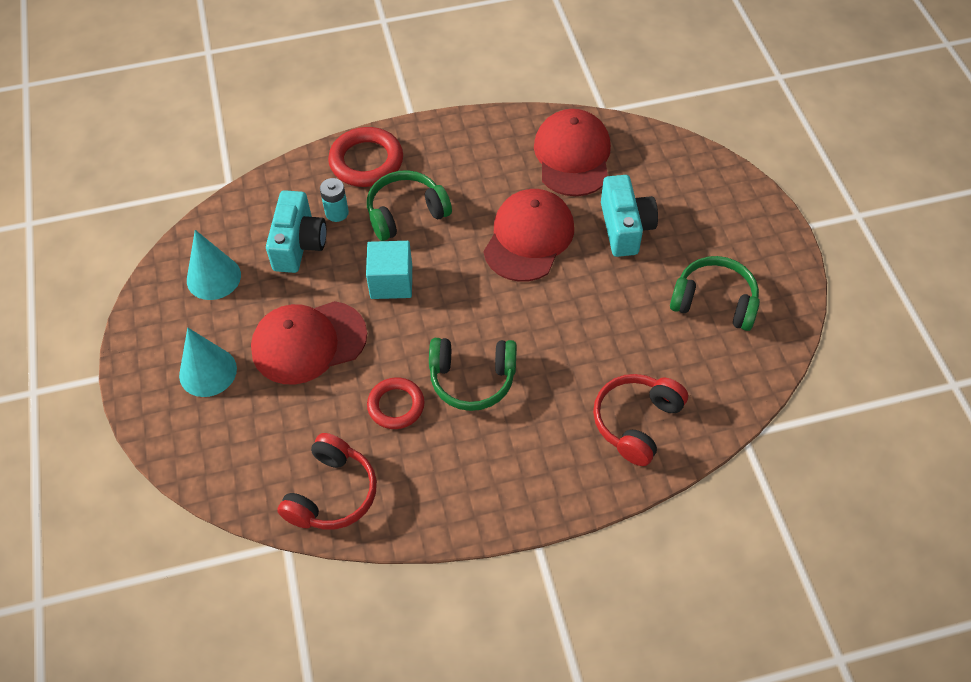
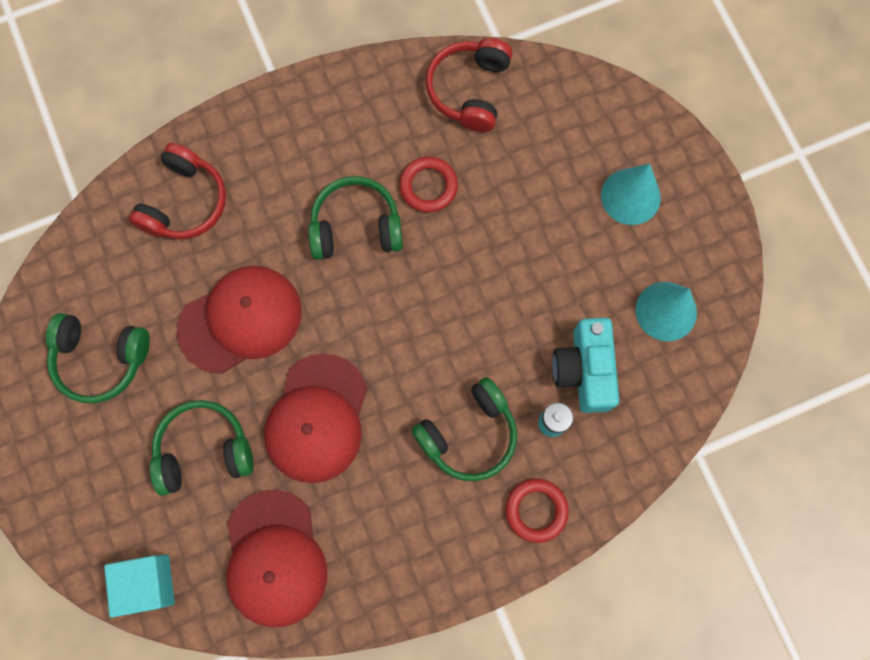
camera: 170 degrees right, 20 degrees up
red cap [251,301,367,385] -> red cap moved to [177,266,302,374]
red ring [328,127,403,187] -> red ring [505,479,569,543], size x0.66
turquoise cube [366,241,412,299] -> turquoise cube moved to [104,555,175,617]
turquoise camera [601,175,658,257] -> green headphones [150,400,254,496]

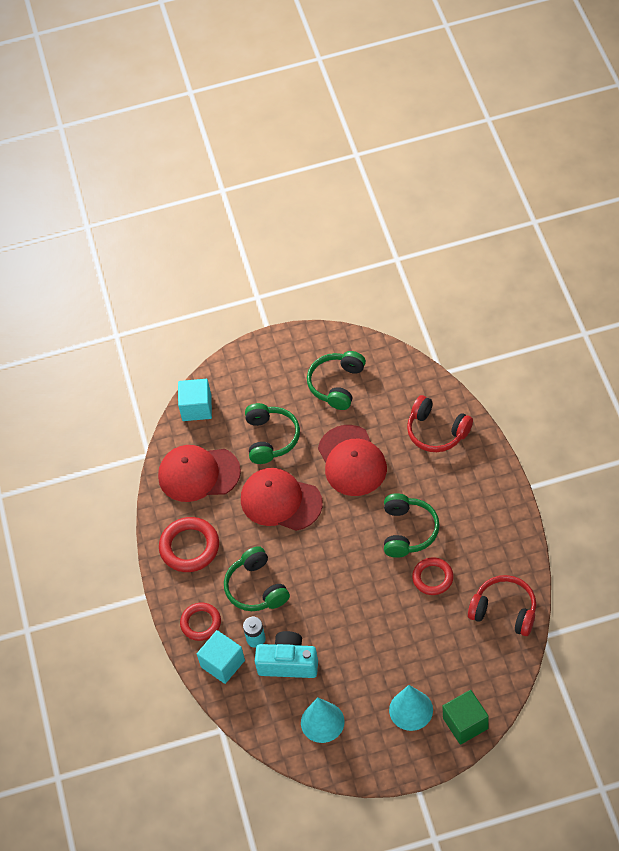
camera: 105 degrees right, 20 degrees down
none -> red ring [159,517,219,572]
none -> turquoise cube [197,630,245,684]
none -> green cube [442,690,489,745]

